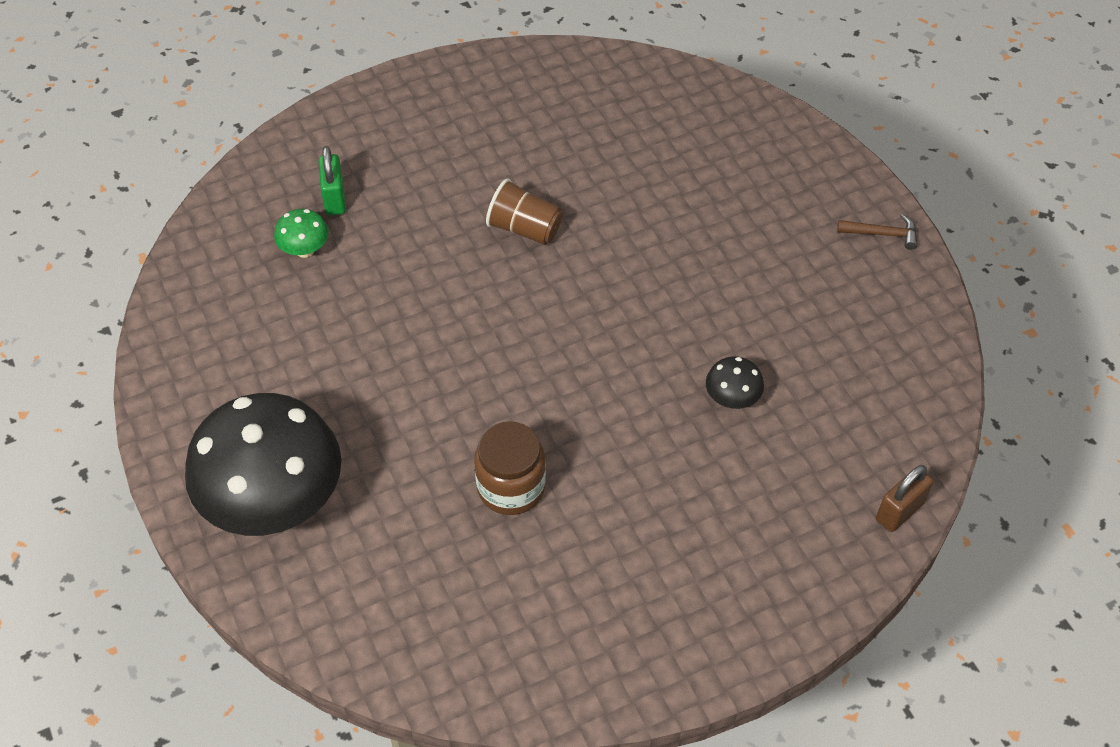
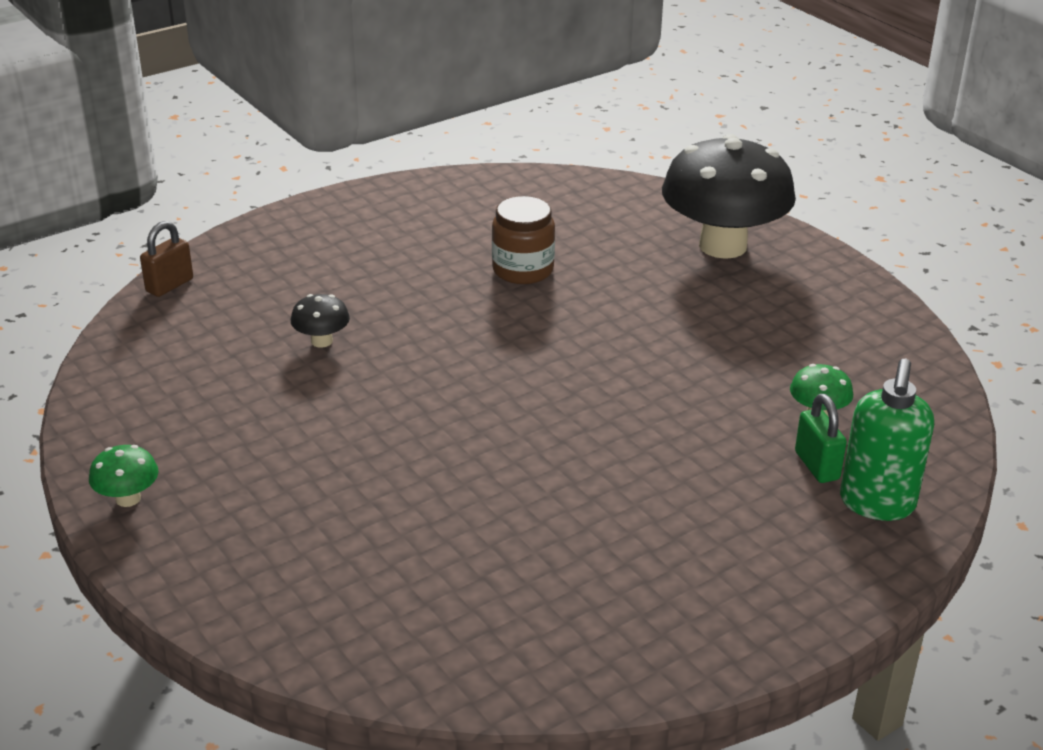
camera: 170 degrees right, 20 degrees down
brown cup [486,178,563,245] -> none
brown hammer [837,214,917,250] -> green mushroom [89,445,158,507]
none -> green soap dispenser [840,359,934,521]

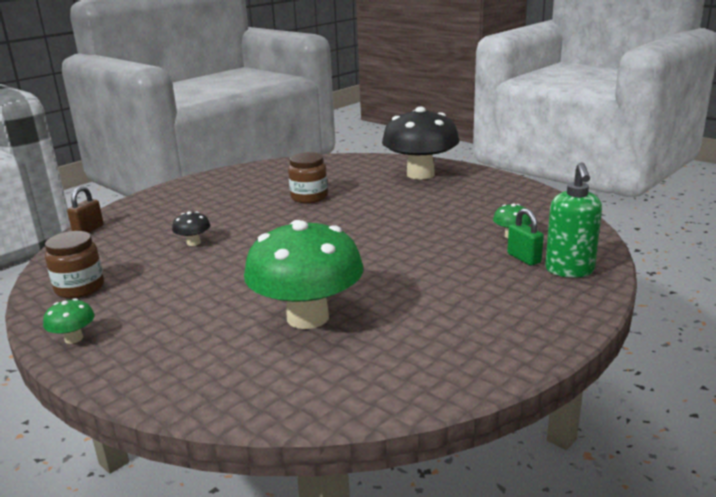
camera: 10 degrees left, 10 degrees down
none -> brown jar [45,231,104,299]
none -> green mushroom [244,220,363,329]

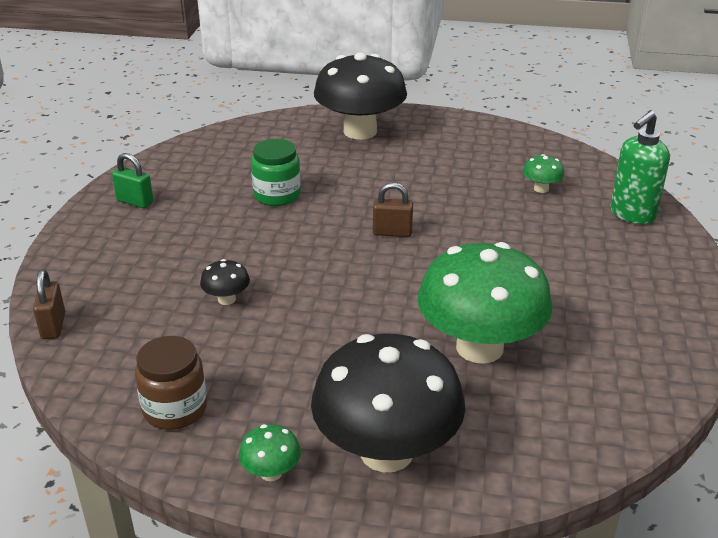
camera: 35 degrees left, 10 degrees up
brown jar [288,152,328,203] -> green jar [251,139,301,206]
green padlock [507,208,544,266] -> green padlock moved to [112,153,153,208]
green soap dispenser [545,162,602,278] -> green soap dispenser turned 75 degrees clockwise [610,111,670,224]
none -> black mushroom [311,333,465,472]
none -> brown padlock [373,182,413,237]

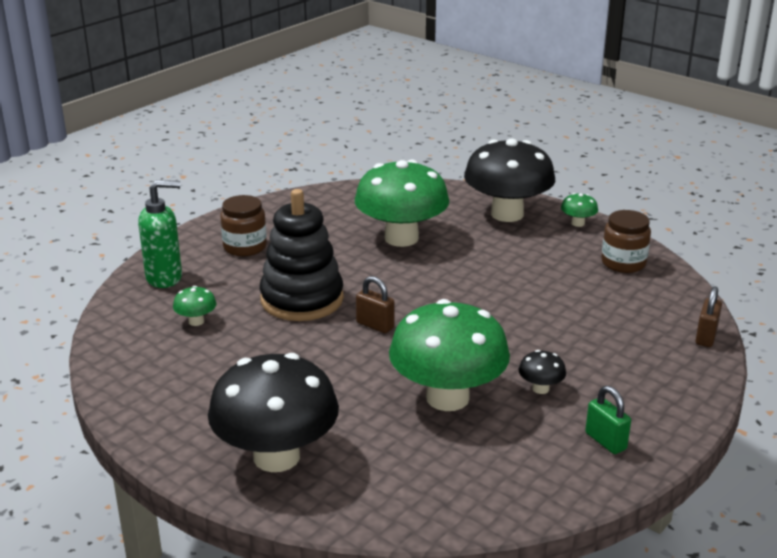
camera: 150 degrees left, 5 degrees down
black mushroom [200,259,250,305] -> black mushroom moved to [519,350,566,394]
green jar [251,139,301,206] -> green mushroom [389,299,510,411]
none -> brown jar [220,195,267,256]
none -> black stacking toy [259,189,344,321]

